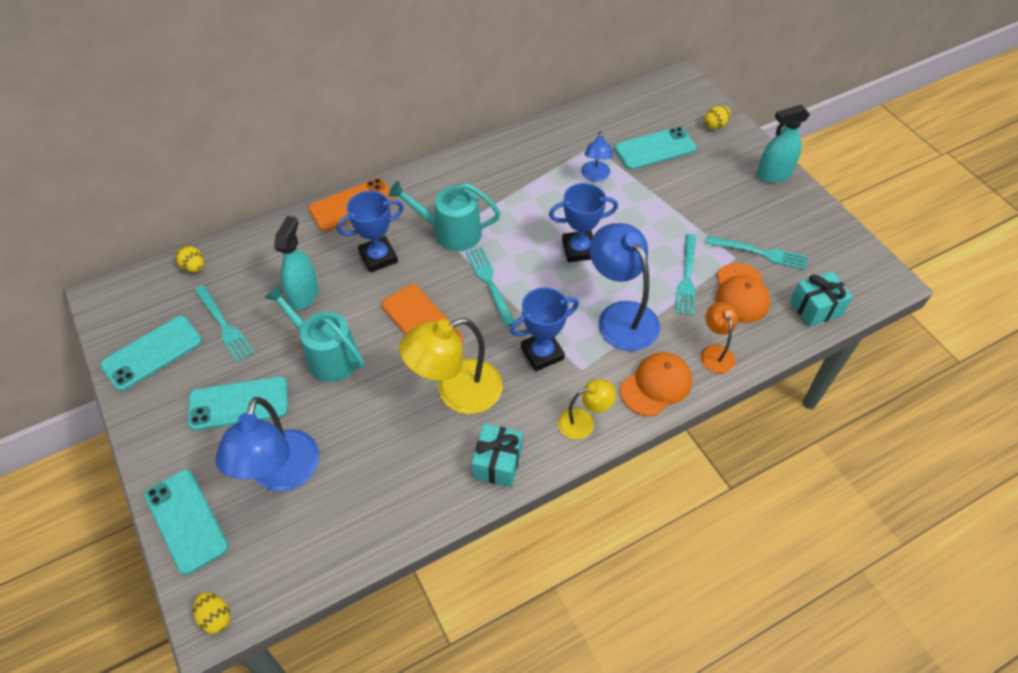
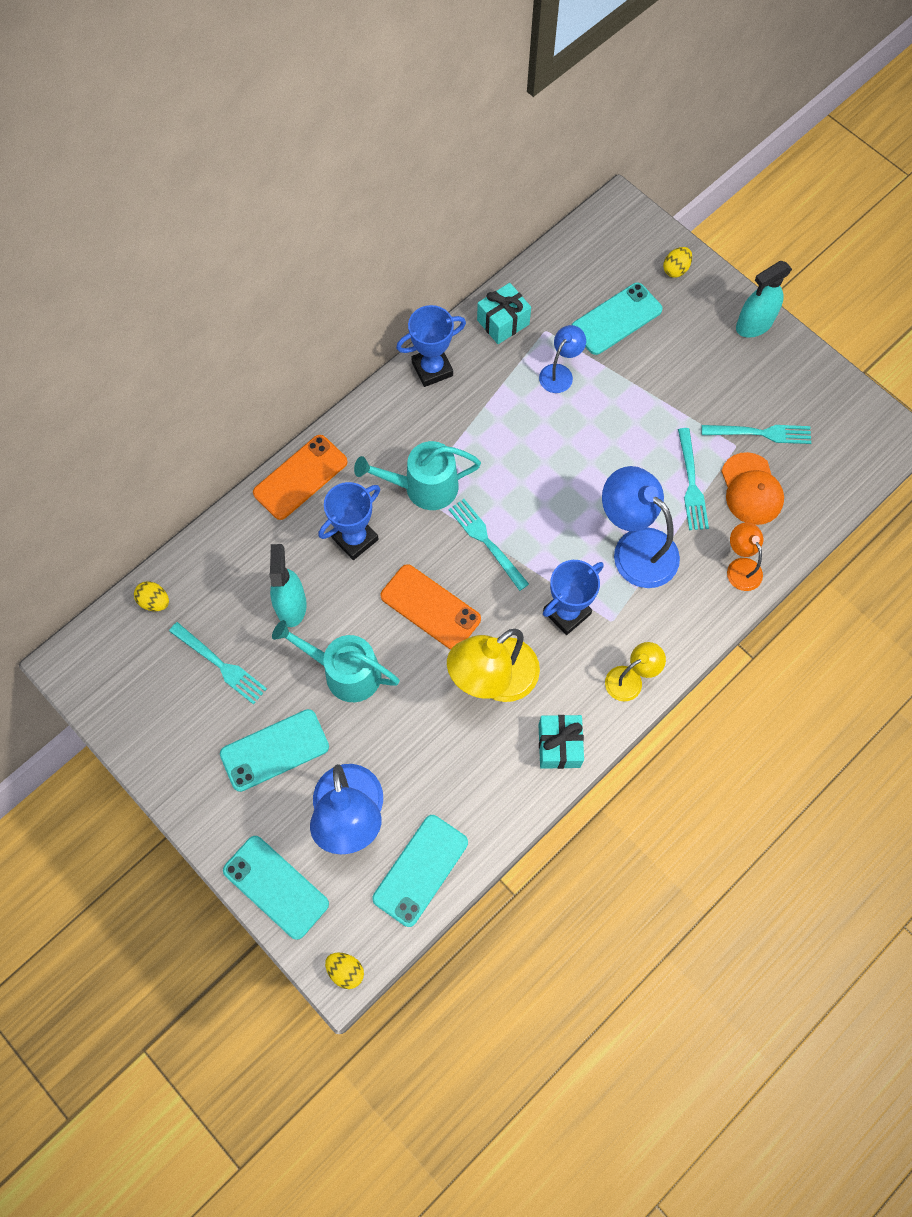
camera: 15 degrees left, 15 degrees up
turquoise phone [100,316,202,391] -> turquoise phone moved to [372,815,468,927]
blue trophy [549,183,618,262] -> blue trophy moved to [396,305,466,387]
blue lamp [581,131,613,182] -> blue lamp turned 135 degrees counterclockwise [539,325,586,393]
orange cap [620,352,692,416] -> none
turquoise gift [790,271,853,327] -> turquoise gift moved to [477,283,531,344]

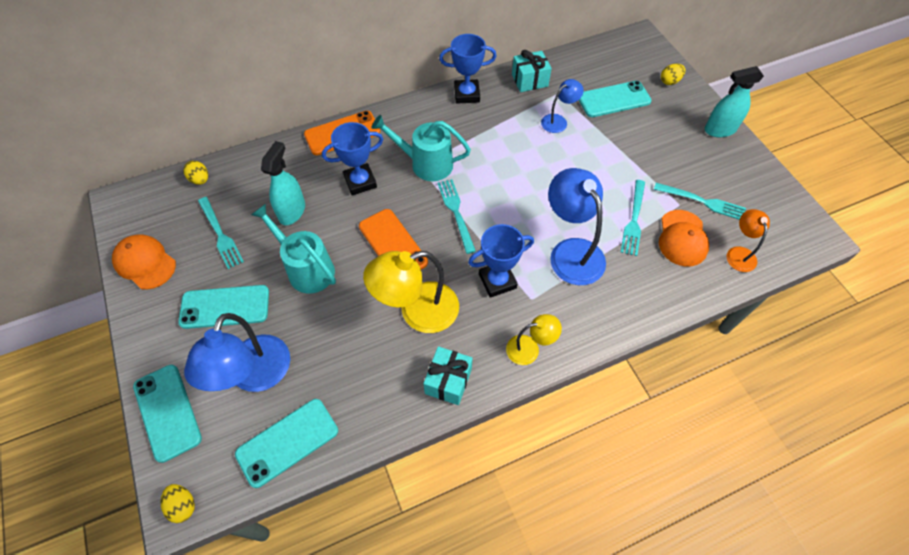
camera: 20 degrees right, 10 degrees down
orange lamp [727,522,763,591] -> orange lamp moved to [726,209,770,272]
none -> orange cap [112,234,176,290]

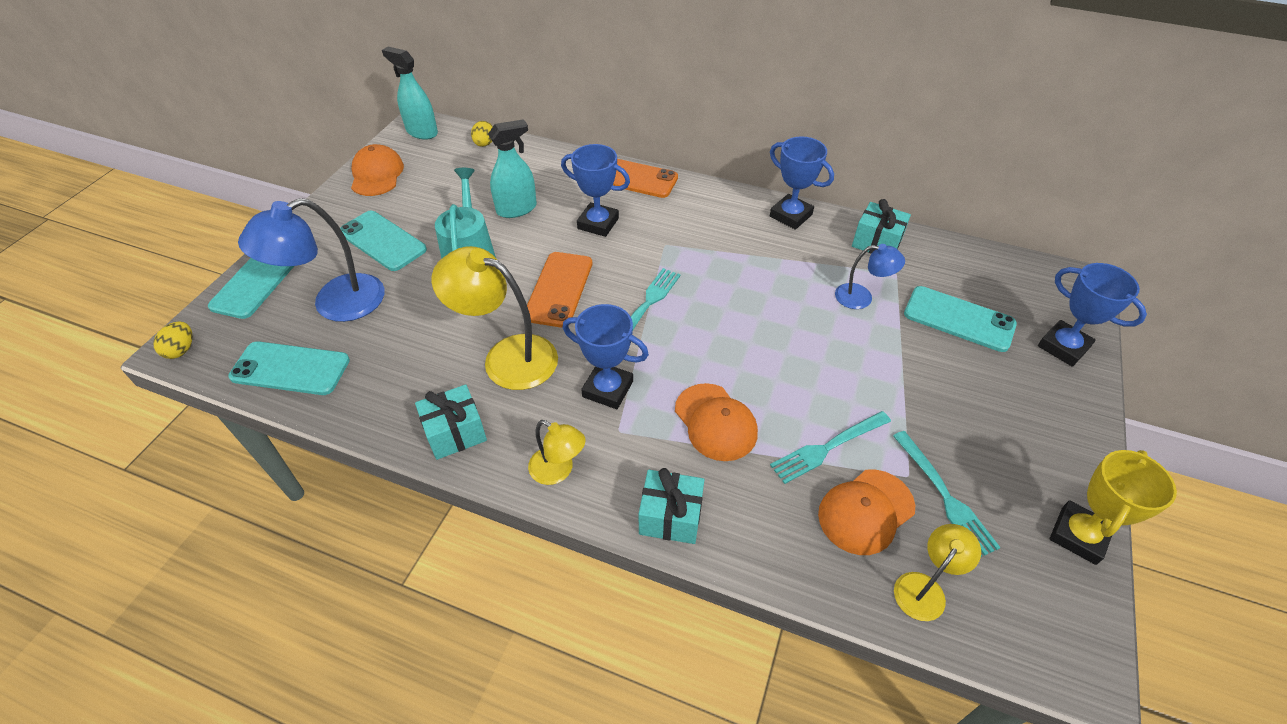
camera: 45 degrees right, 10 degrees down
turquoise fork [198,197,244,269] -> none
turquoise watering can [371,115,471,181] -> none
blue lamp [548,168,606,285] -> orange cap [675,383,758,461]
yellow egg [661,63,685,85] -> blue trophy [1038,263,1147,367]
turquoise spray bottle [705,66,764,137] -> turquoise spray bottle moved to [382,47,438,140]
orange lamp [726,209,770,272] -> yellow lamp [894,524,981,621]
none -> turquoise gift [639,468,704,544]
none -> yellow trophy [1049,450,1177,565]

